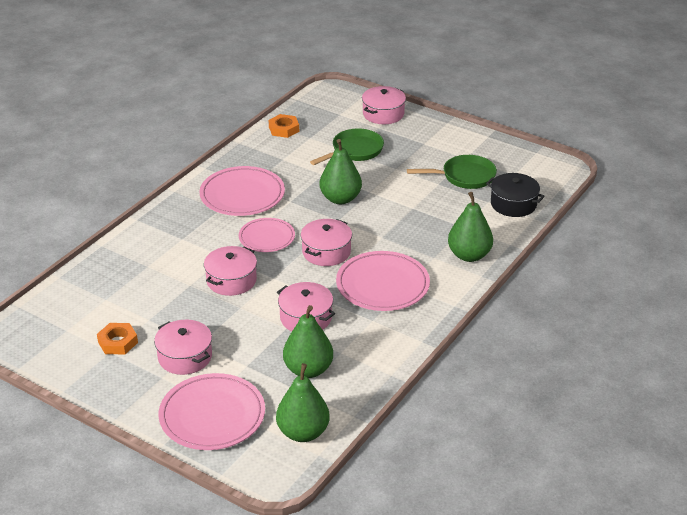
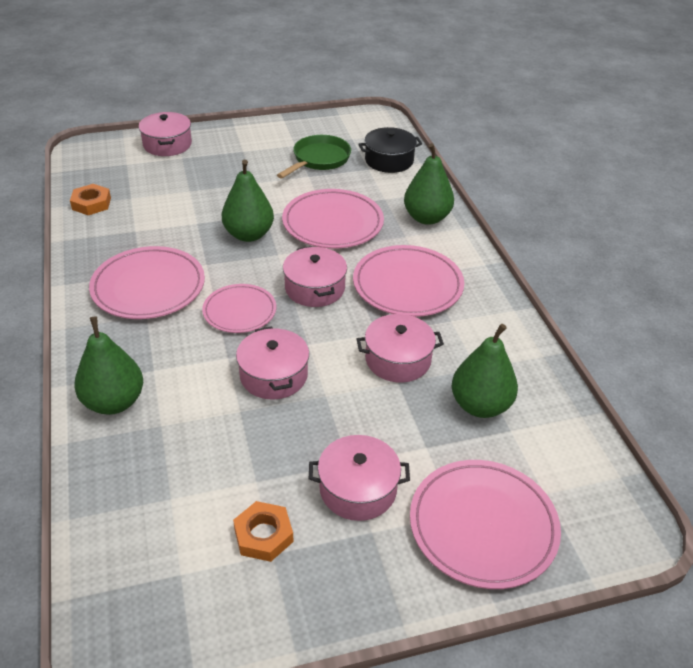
camera: 50 degrees left, 5 degrees up
green pear [276,363,330,442] -> green pear moved to [74,316,143,415]
green pan [310,129,384,165] -> none
none -> pink plate [282,189,384,248]

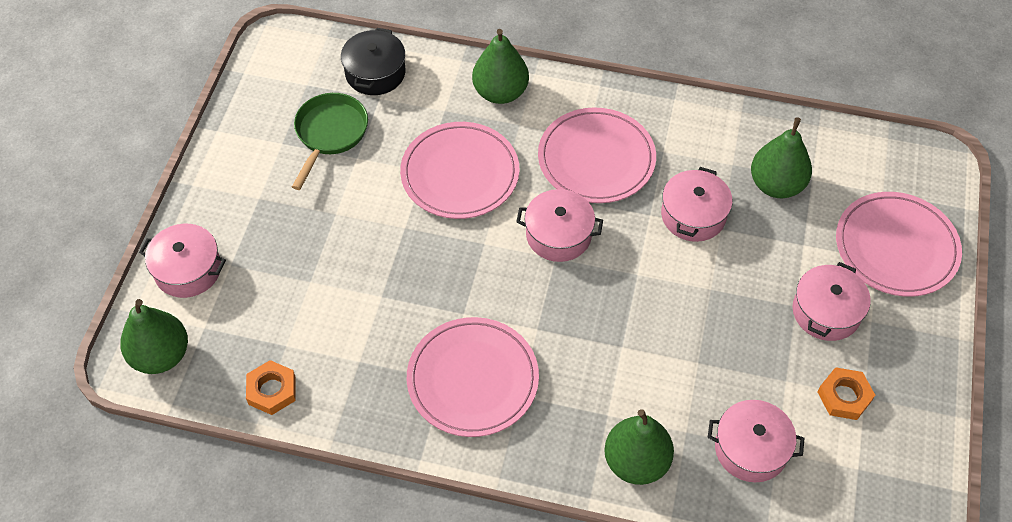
camera: 60 degrees left, 15 degrees up
pink plate [202,284,276,333] -> none
green pear [222,160,274,242] -> green pear moved to [120,299,188,374]
pink pot [236,327,309,399] -> pink pot moved to [708,400,805,482]
green pan [277,135,351,179] -> green pan turned 45 degrees clockwise [292,93,368,190]

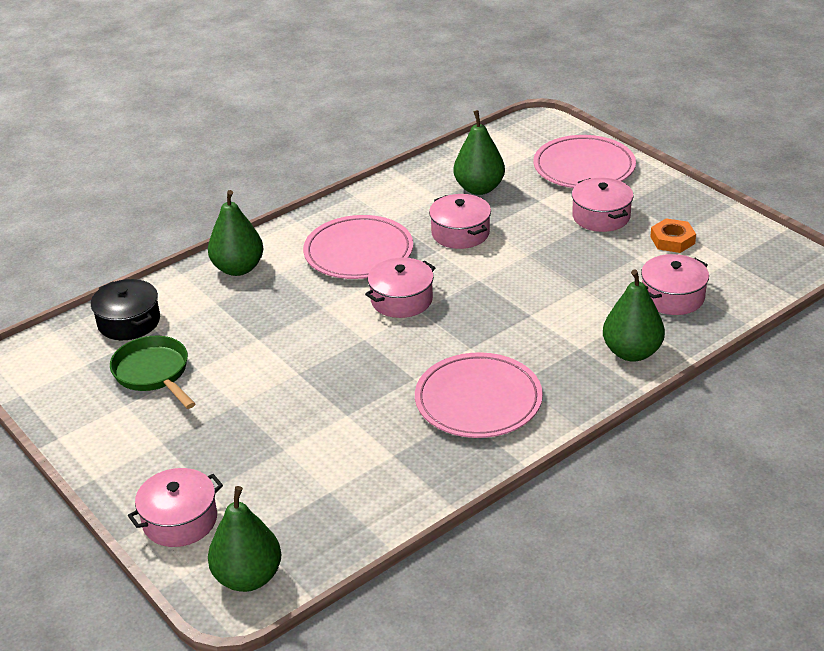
camera: 50 degrees left, 20 degrees down
orange nut [246,360,296,415] -> none
pink plate [400,122,519,219] -> none

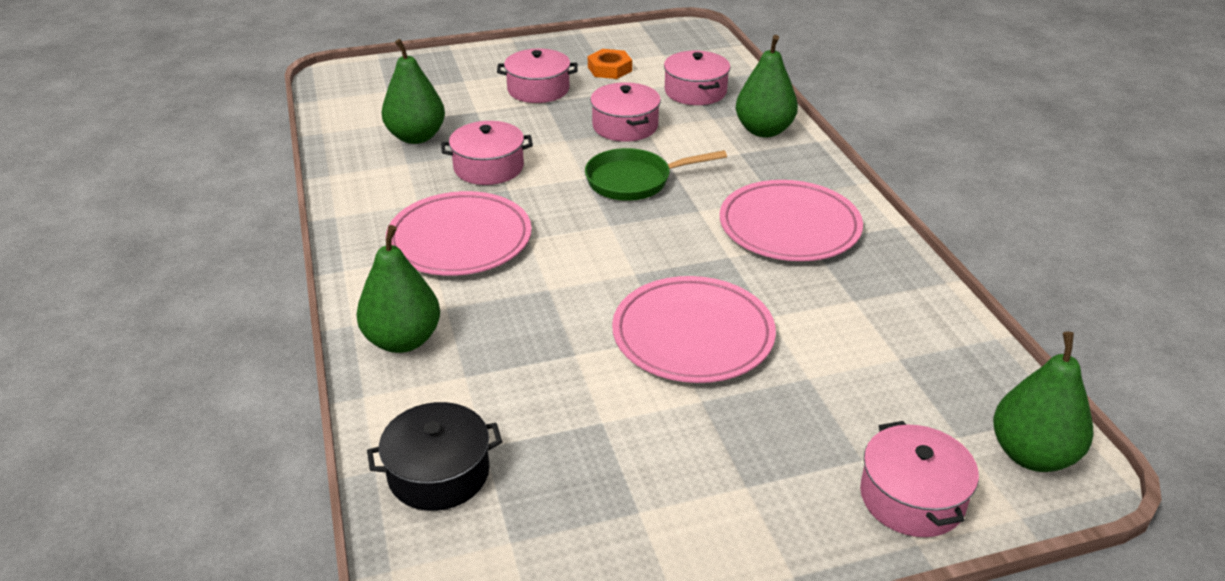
camera: 70 degrees left, 0 degrees up
green pan [110,336,195,409] -> green pan moved to [585,148,727,201]
pink pot [365,257,436,318] -> pink pot moved to [590,82,661,142]
pink plate [533,135,636,188] -> pink plate moved to [612,276,776,383]

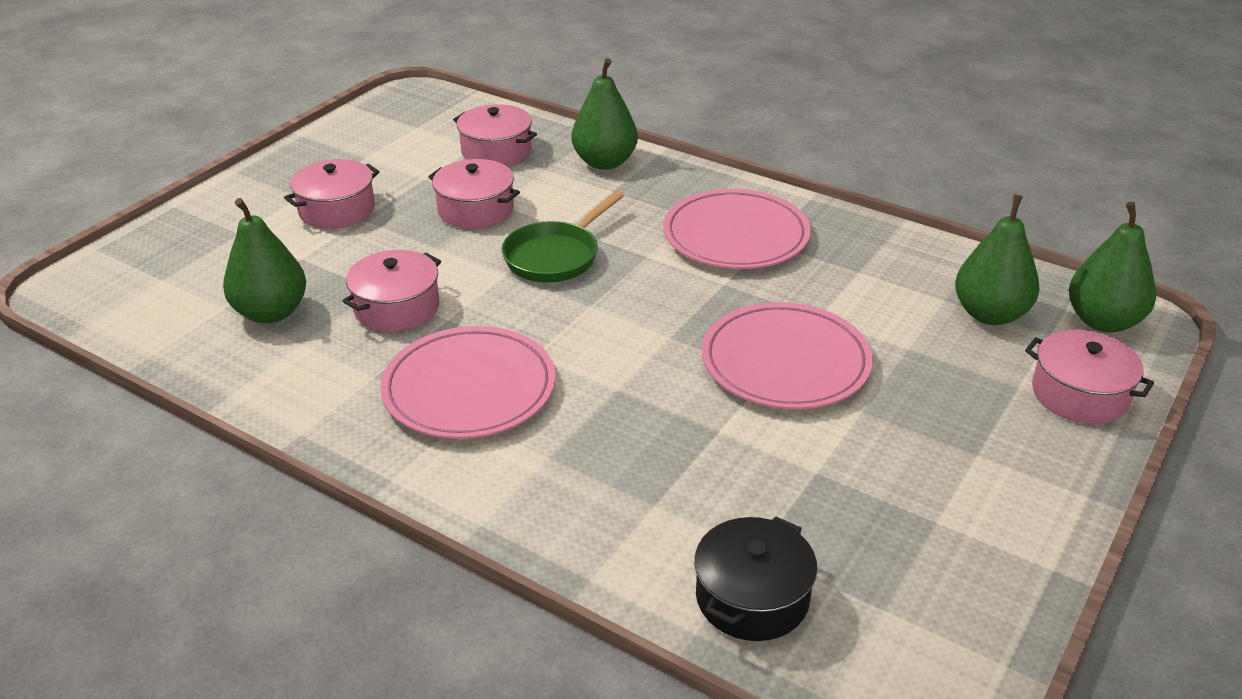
camera: 40 degrees left, 0 degrees up
green pear [356,225,440,353] -> green pear moved to [955,195,1040,325]
orange nut [588,49,632,79] -> none

